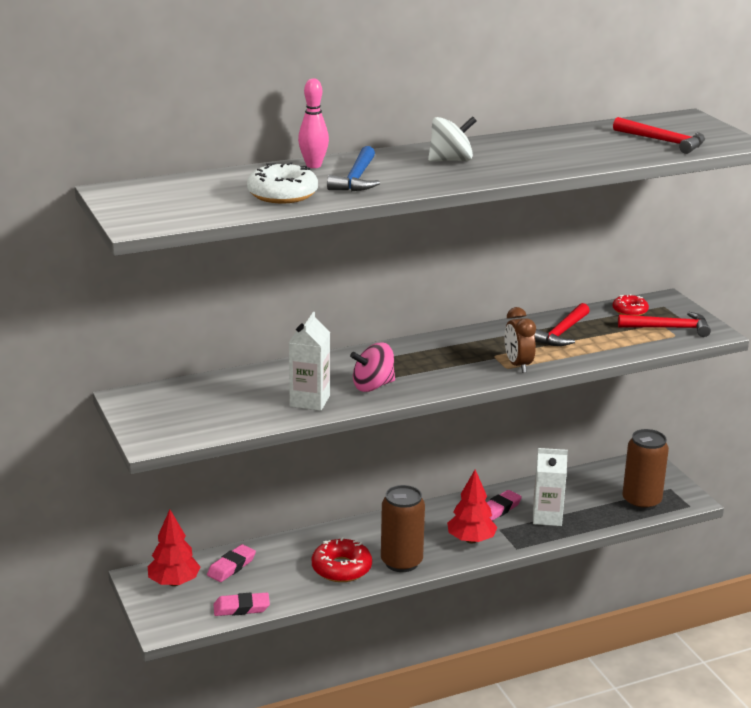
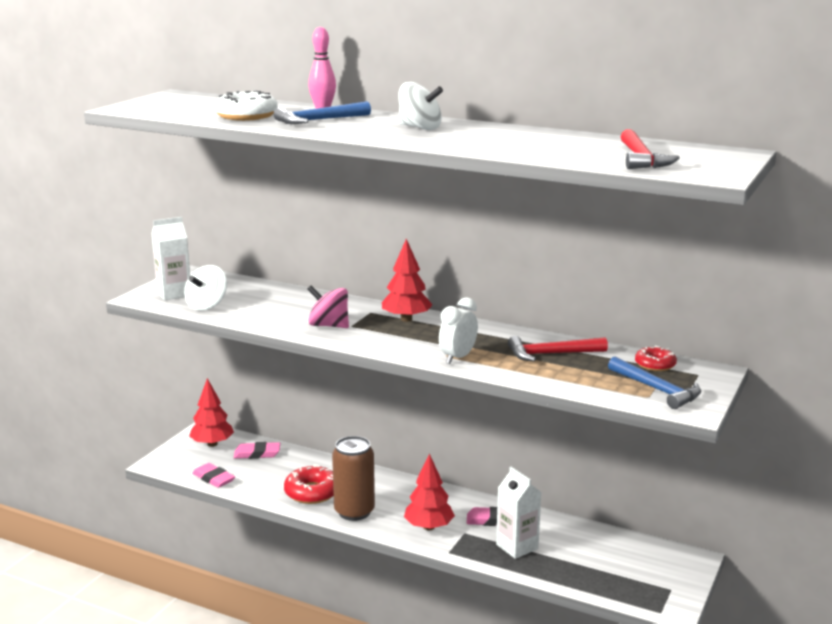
camera: 50 degrees right, 5 degrees down
white carton [289,312,330,411] -> white carton moved to [151,217,190,300]
brown clock [504,307,536,373] -> white clock [439,297,478,364]
red hammer [618,312,711,337] -> blue hammer [608,356,701,409]
brown can [622,429,669,510] -> none
none -> white spinning top [184,265,227,311]
none -> red tree [382,239,433,322]

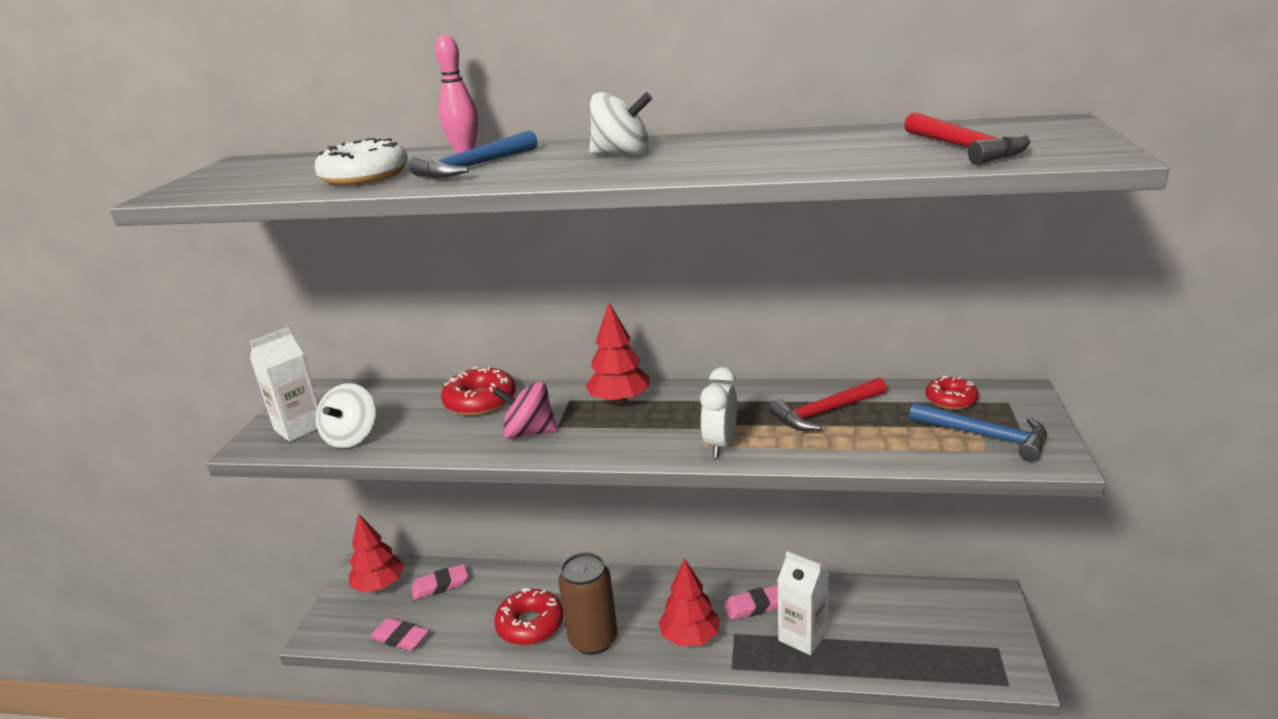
camera: 15 degrees left, 5 degrees up
none -> red donut [441,366,516,416]

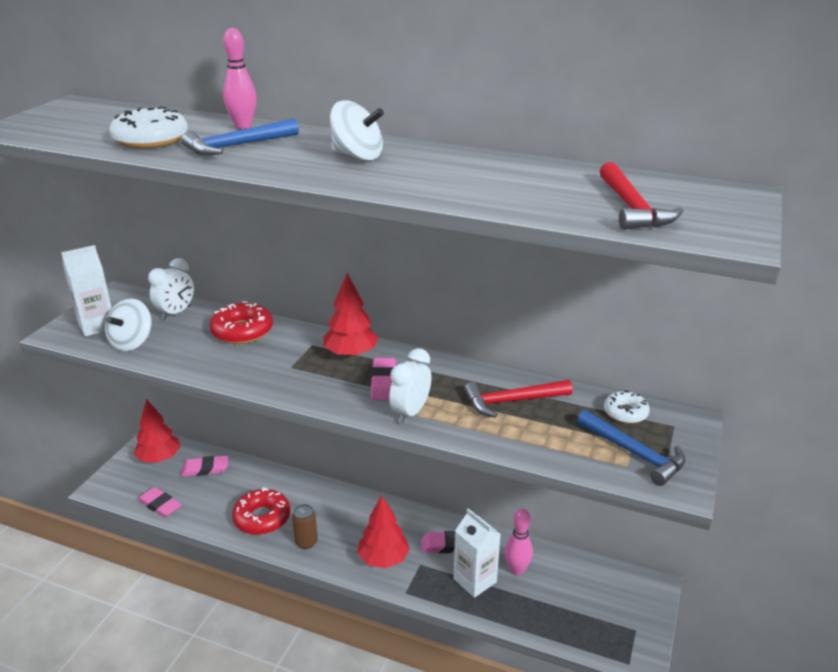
camera: 10 degrees right, 5 degrees up
pink spinning top [493,381,557,439] -> none
brown can [559,552,618,655] -> brown can [292,504,318,549], size x0.55
red donut [926,376,979,410] -> white donut [604,390,650,424]
none -> white clock [148,258,194,320]
none -> pink eraser [371,358,396,400]
none -> pink bowling pin [505,509,533,575]

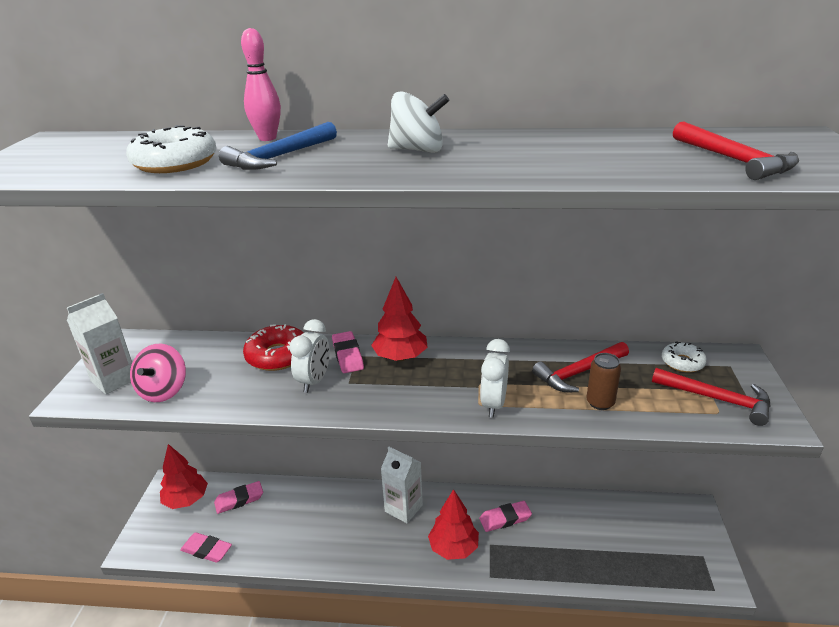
camera: 15 degrees left, 0 degrees up
white spinning top [105,298,152,351] -> pink spinning top [130,344,186,402]
white clock [148,258,194,320] -> white clock moved to [289,319,330,393]
red donut [232,488,290,535] -> none
brown can [292,504,318,549] -> brown can moved to [586,353,621,410]
pink eraser [371,358,396,400] -> pink eraser moved to [332,331,364,373]
white carton [454,509,501,598] -> white carton moved to [381,447,423,523]
pink bowling pin [505,509,533,575] -> none
blue hammer [577,410,686,486] -> red hammer [652,368,771,426]

